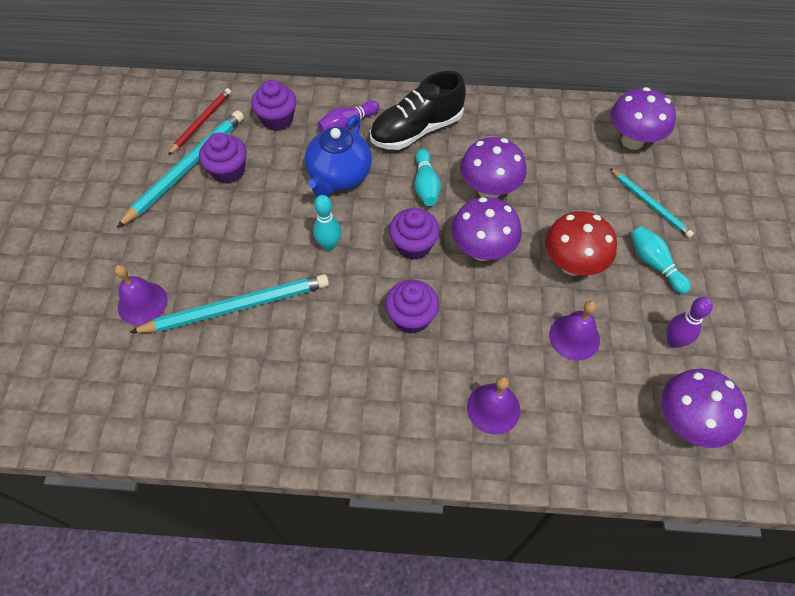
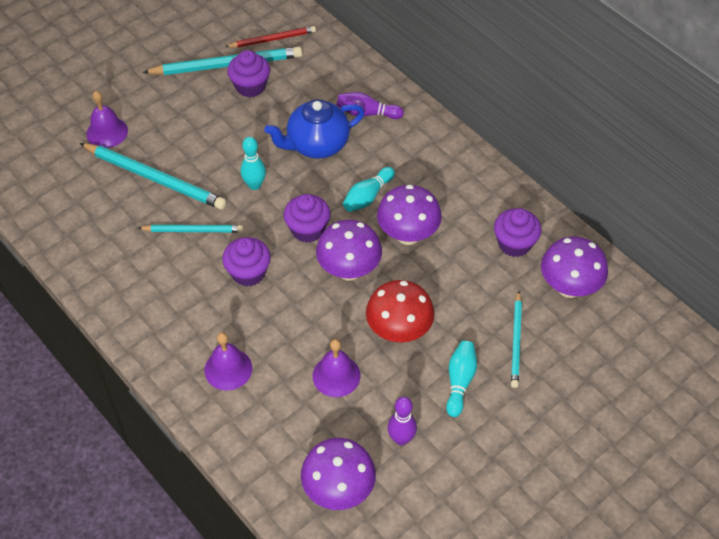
camera: 45 degrees right, 5 degrees down
purple cupcake [251,80,296,131] -> purple cupcake moved to [494,208,542,257]
black shoe [370,71,466,150] -> none
none -> turquoise pencil [138,225,243,232]

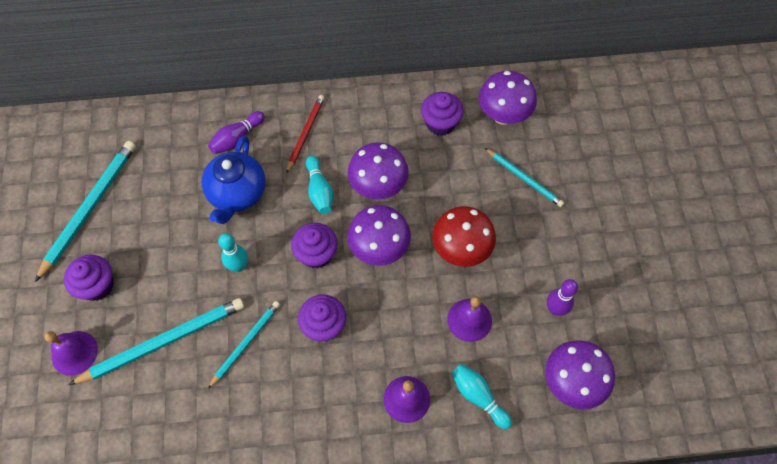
camera: 55 degrees left, 10 degrees up
red pencil [225,26,316,48] -> red pencil moved to [286,95,324,174]
purple cupcake [227,50,270,97] -> purple cupcake moved to [64,254,114,301]
turquoise bowling pin [446,341,477,417] -> turquoise bowling pin moved to [451,364,512,429]

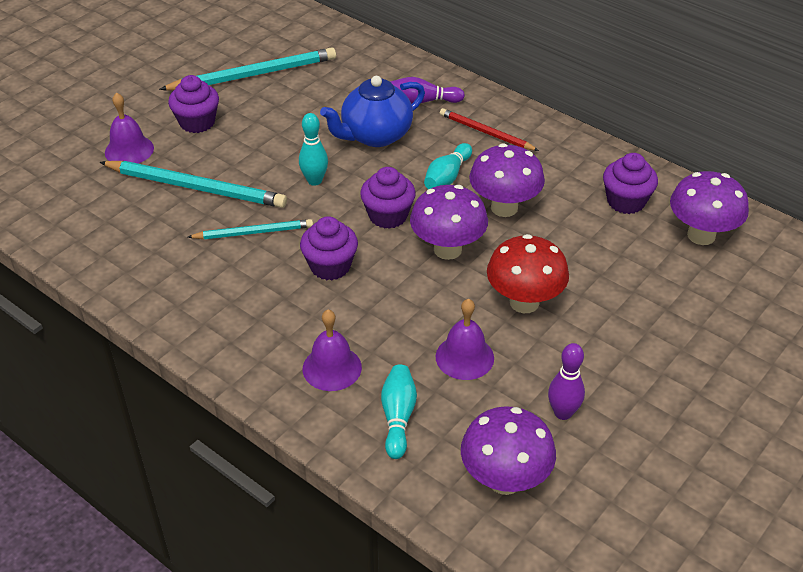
camera: 45 degrees right, 20 degrees down
red pencil [286,95,324,174] -> red pencil turned 120 degrees counterclockwise [440,108,539,151]
turquoise pencil [485,148,564,207] -> none

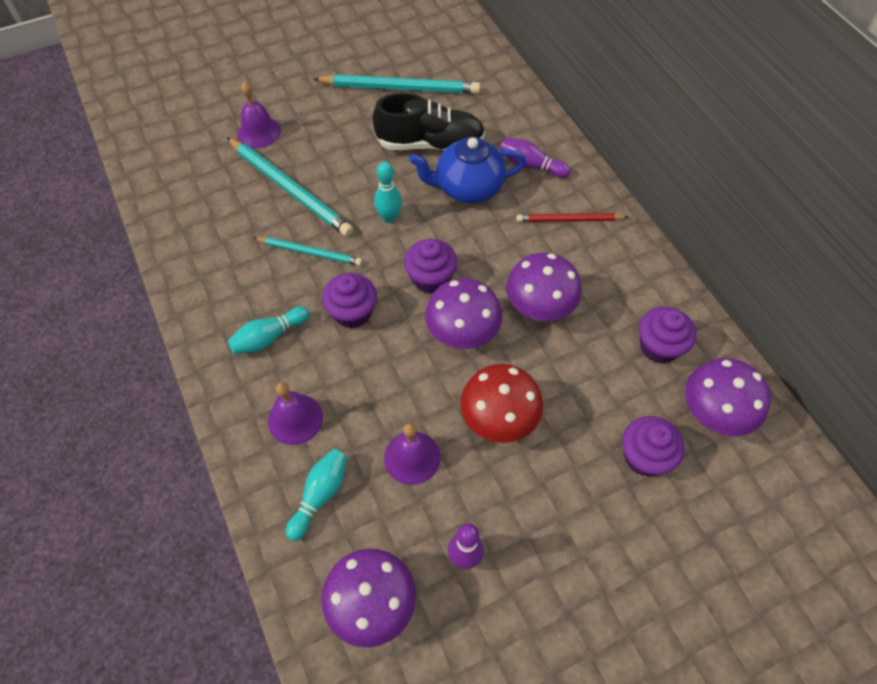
camera: 25 degrees right, 15 degrees up
purple cupcake [168,75,219,133] -> purple cupcake moved to [622,416,684,477]
turquoise bowling pin [424,143,472,189] -> turquoise bowling pin moved to [228,306,309,354]
red pencil [440,108,539,151] -> red pencil turned 60 degrees counterclockwise [516,213,628,222]
none -> black shoe [372,93,485,151]

